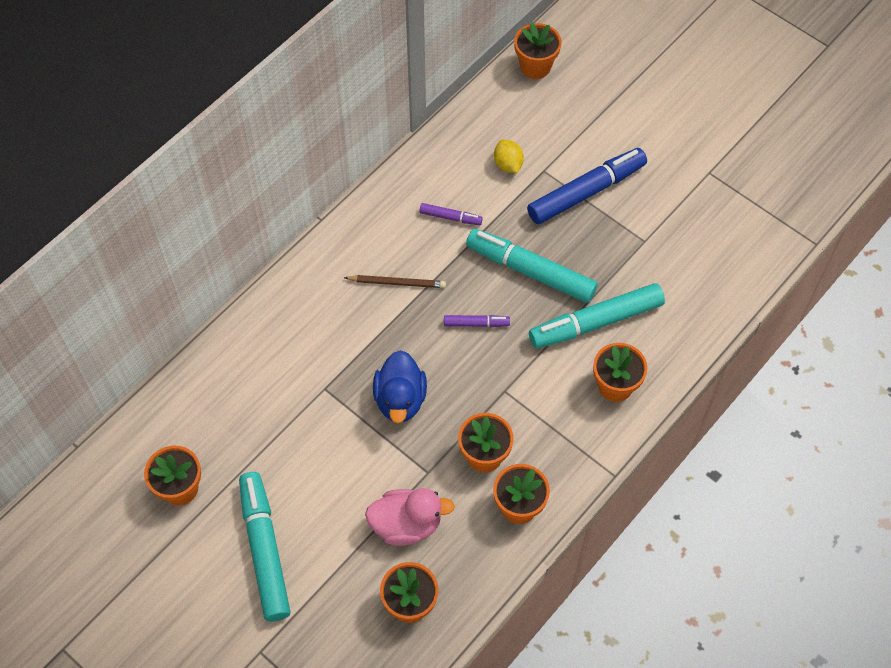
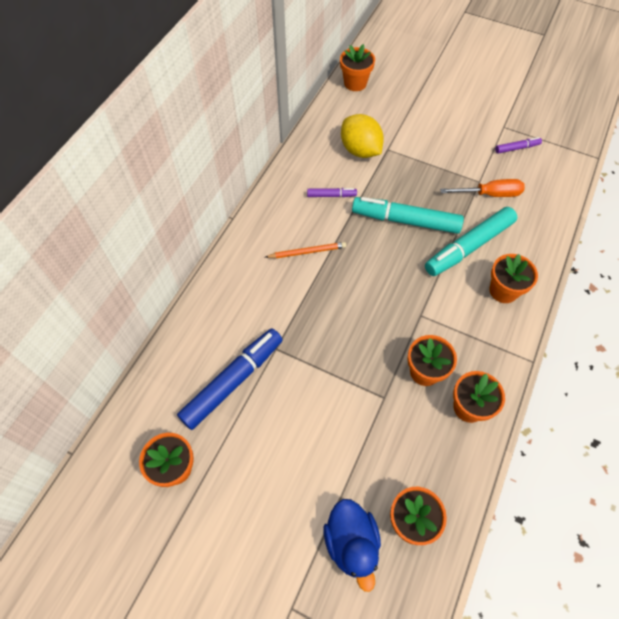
camera: 15 degrees left, 0 degrees up
turquoise marker [239,472,290,622] -> none
brown pencil [344,275,446,288] -> orange pencil [265,242,346,258]
pink duck [365,488,455,546] -> none
blue duck [373,350,427,423] -> blue duck moved to [323,499,381,592]
purple marker [444,315,510,327] -> purple marker moved to [495,137,542,154]
yellow lemon [494,140,524,173] -> yellow lemon [341,114,384,158], size x1.75
blue marker [527,148,647,224] -> blue marker moved to [177,329,283,430]
none -> orange screwdriver [440,179,525,197]

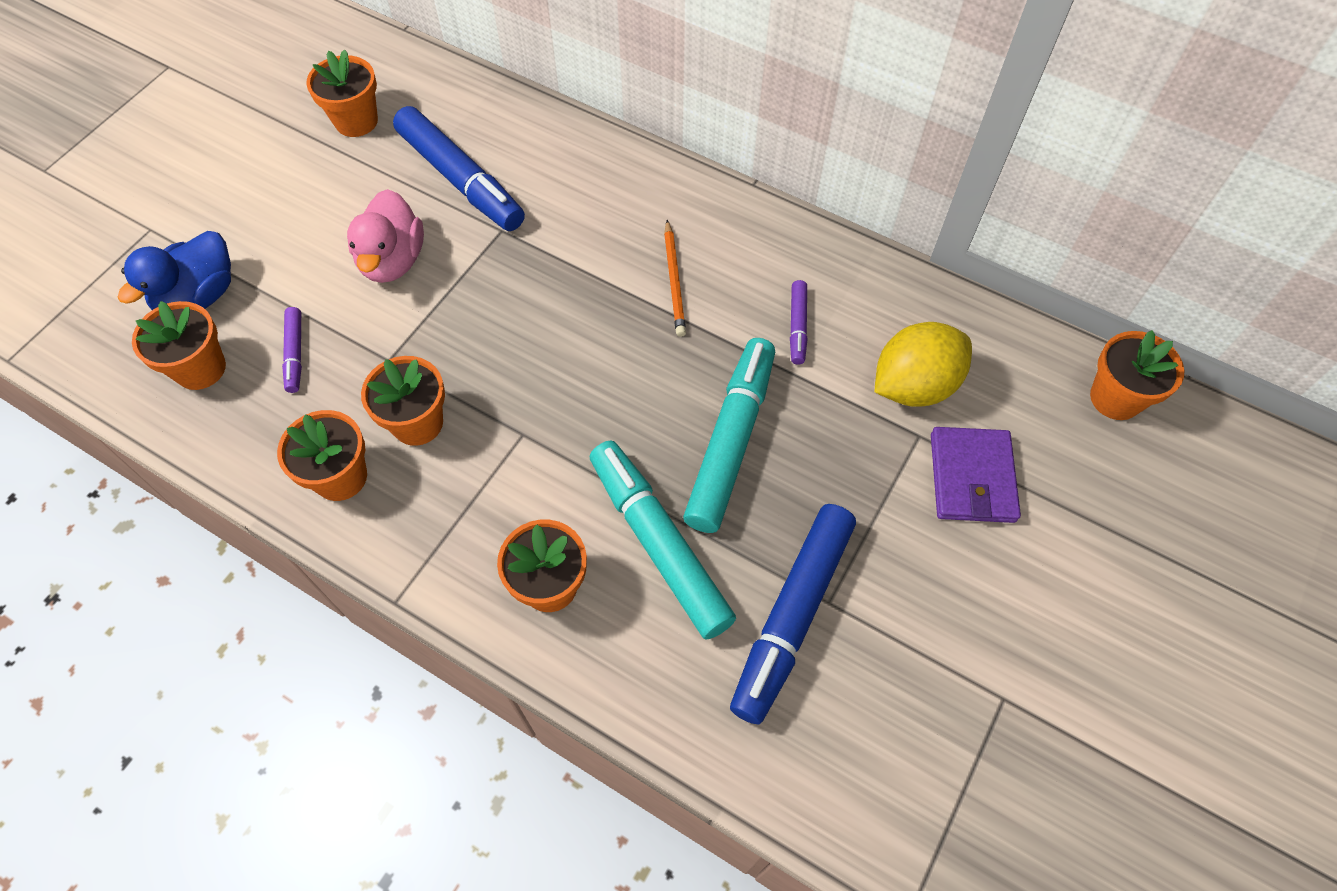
camera: 95 degrees right, 0 degrees up
blue duck [323,499,381,592] -> blue duck turned 45 degrees counterclockwise [117,231,231,310]
orange screwdriver [440,179,525,197] -> blue marker [730,504,856,725]
purple marker [495,137,542,154] -> purple marker moved to [282,307,302,393]
none -> pink duck [347,189,424,283]
none -> purple wallet [931,427,1021,523]

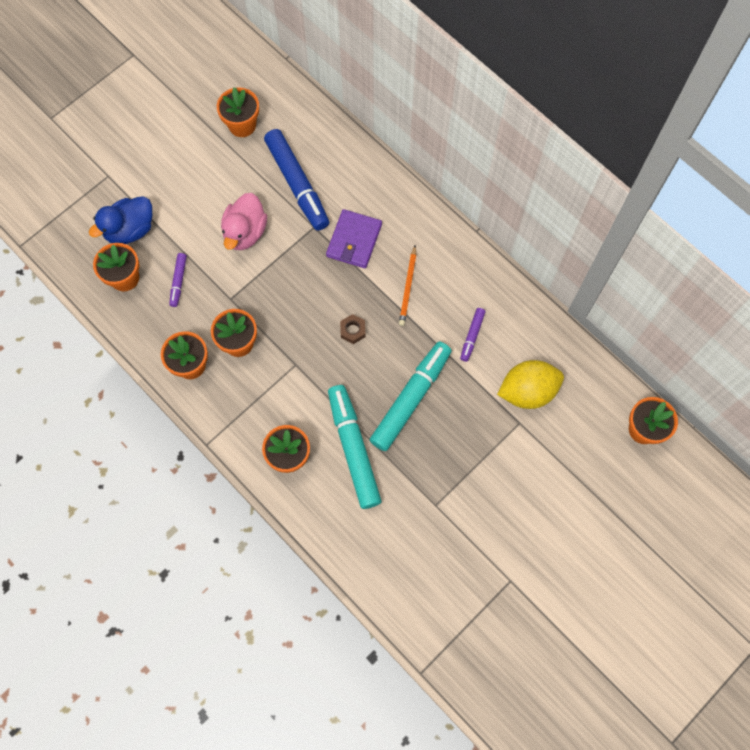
camera: 15 degrees right, 10 degrees up
blue marker [730,504,856,725] -> none
purple wallet [931,427,1021,523] -> purple wallet moved to [326,209,382,268]
none -> brown nut [340,314,366,344]

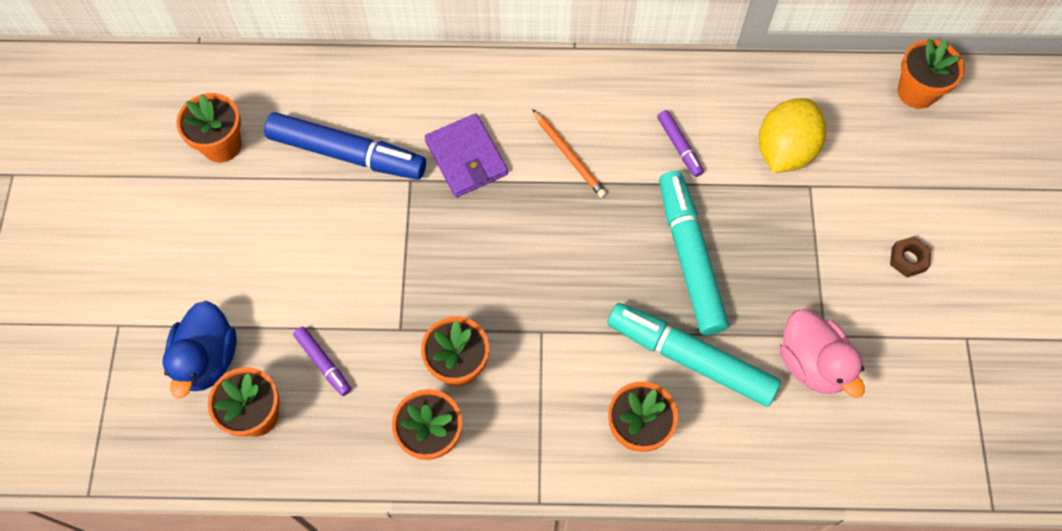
camera: 45 degrees left, 5 degrees down
pink duck [221,193,267,250] -> pink duck moved to [780,309,865,398]
brown nut [340,314,366,344] -> brown nut moved to [890,236,931,277]

